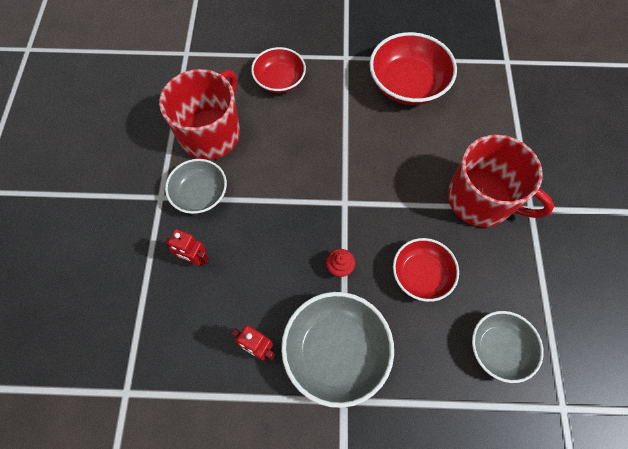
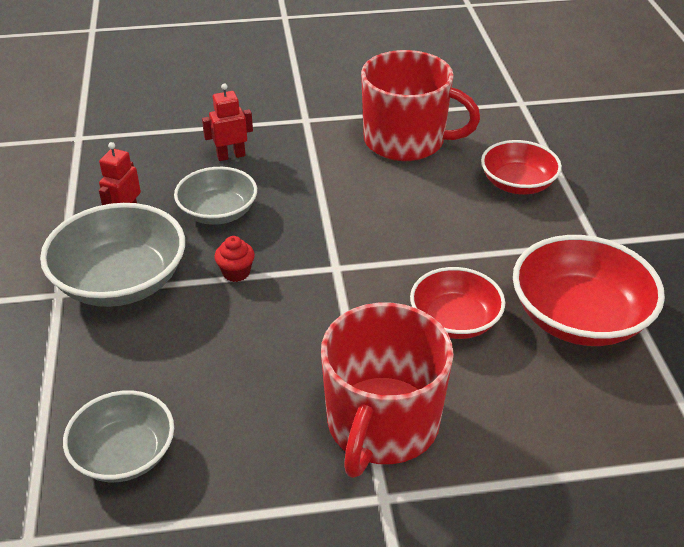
camera: 80 degrees right, 25 degrees down
red robot [164,229,209,266] -> red robot turned 60 degrees clockwise [202,83,253,161]
grey bowl [165,159,227,214] -> grey bowl moved to [174,167,257,225]
red bowl [393,238,459,302] -> red bowl moved to [410,267,505,339]

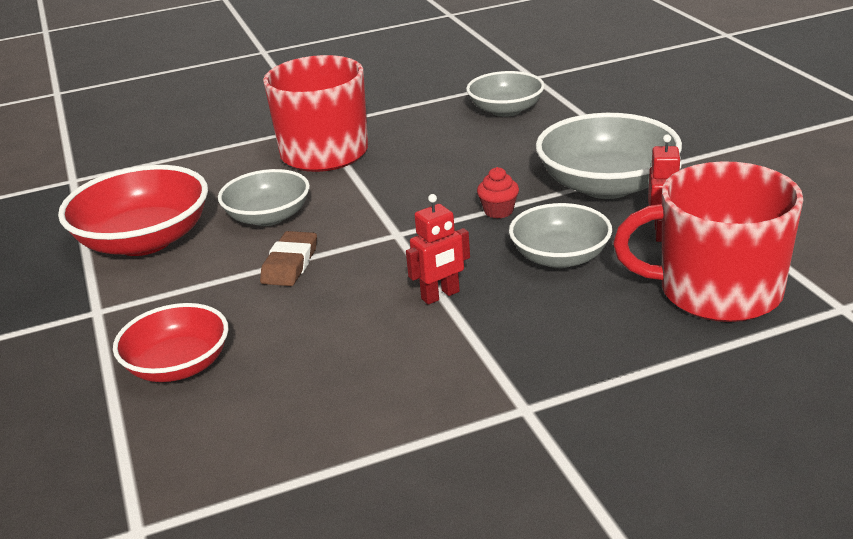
camera: 170 degrees right, 10 degrees down
red robot [202,83,253,161] -> red robot moved to [406,194,470,305]
red mug [361,50,480,161] -> red mug moved to [613,161,803,322]
red bowl [410,267,505,339] -> grey bowl [218,169,310,226]
none -> brown eraser [260,231,317,286]

